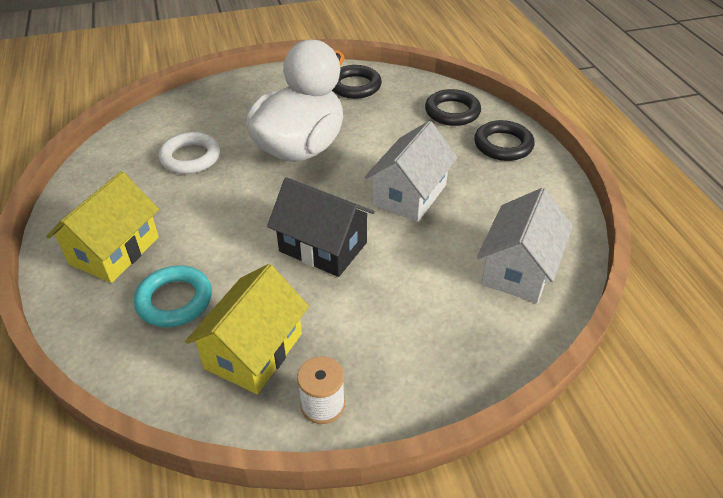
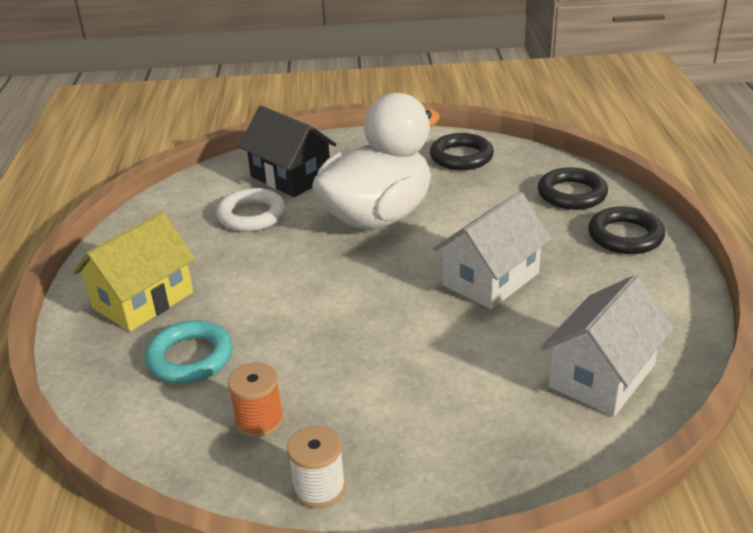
camera: 15 degrees right, 10 degrees down
yellow house [185,264,309,394] -> orange spool [228,362,284,438]
black house [267,177,375,277] -> black house moved to [238,106,337,197]

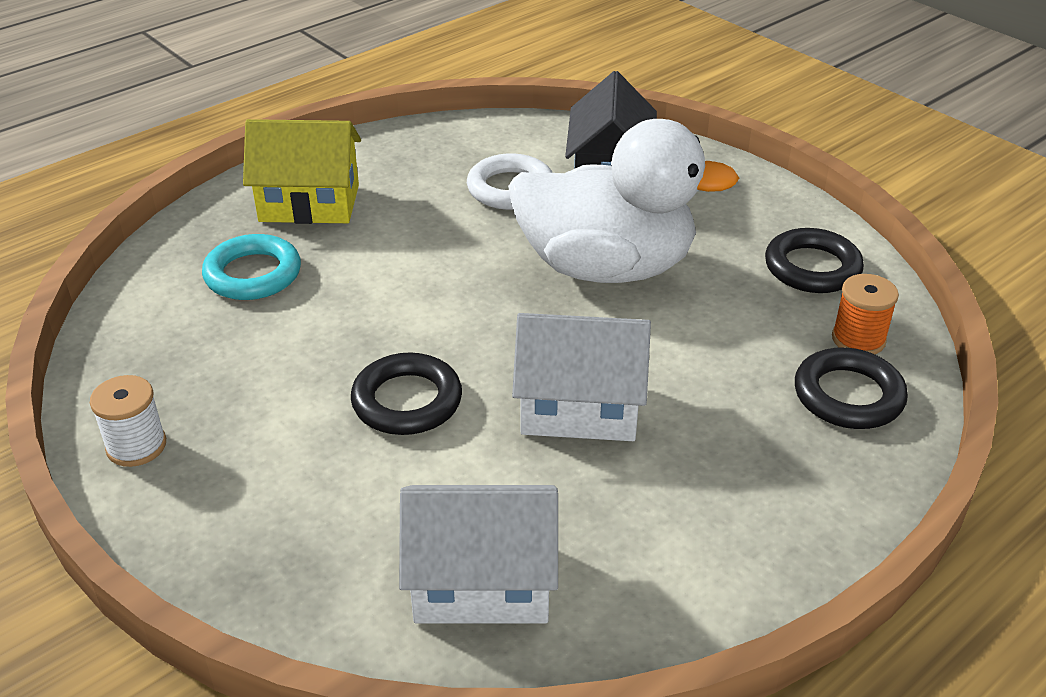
camera: 50 degrees right, 5 degrees up
orange spool [228,362,284,438] -> orange spool moved to [832,274,899,354]
black ring [588,206,665,254] -> black ring moved to [351,352,462,435]

